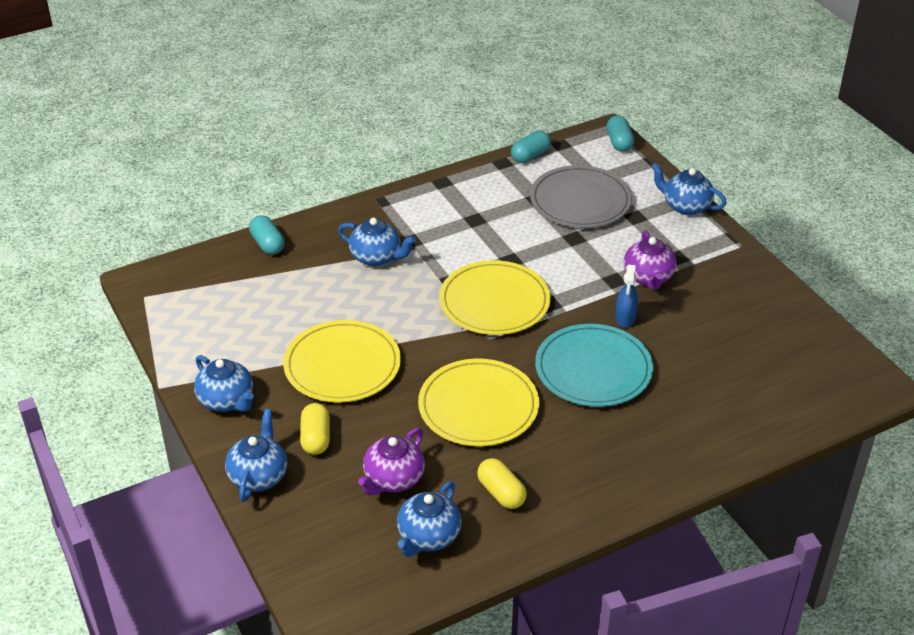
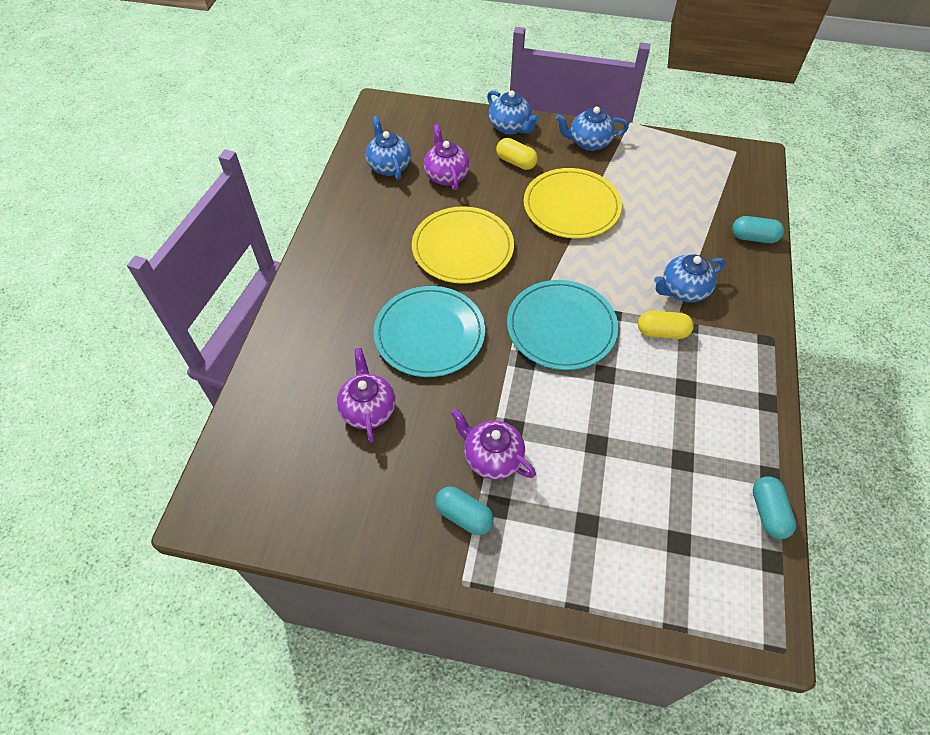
camera: 130 degrees right, 15 degrees up
yellow plate [439,260,551,335] -> turquoise plate [507,280,618,370]
yellow capsule [477,458,527,509] -> yellow capsule moved to [638,311,694,339]
grey plate [530,165,632,228] -> none
turquoise capsule [607,115,634,152] -> turquoise capsule moved to [435,487,494,535]
blue spray bottle [615,265,638,327] -> none
blue teapot [651,163,727,215] -> none
none -> purple teapot [337,348,396,442]

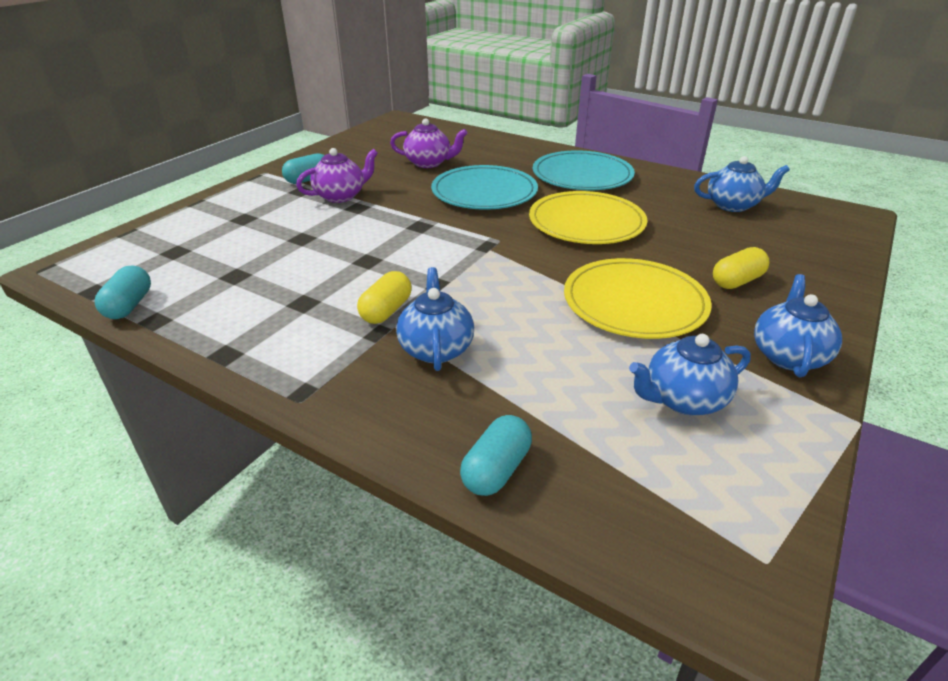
camera: 110 degrees right, 20 degrees down
purple teapot [424,124,470,190] -> none
blue teapot [487,90,539,134] -> blue teapot moved to [629,334,751,415]
turquoise plate [507,280,618,370] -> turquoise plate moved to [533,150,635,190]
turquoise capsule [753,476,796,539] -> turquoise capsule turned 75 degrees clockwise [95,265,151,319]

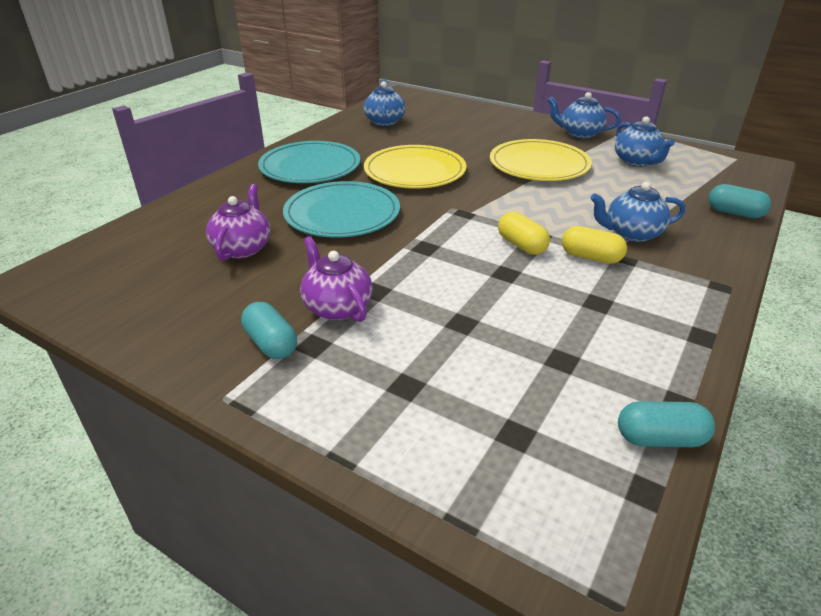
camera: 90 degrees left, 0 degrees up
yellow capsule [713,247,770,289] -> yellow capsule moved to [498,212,550,255]

